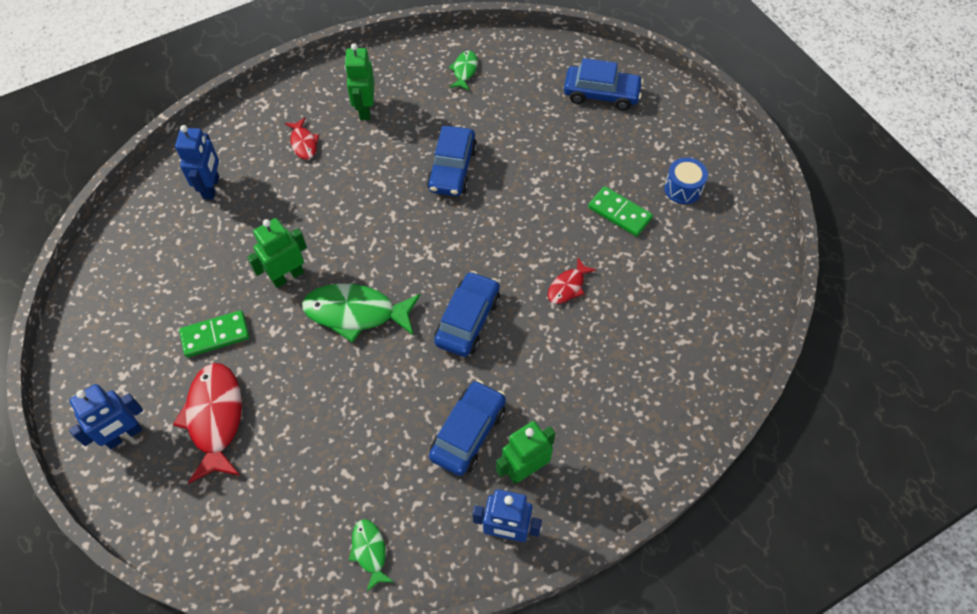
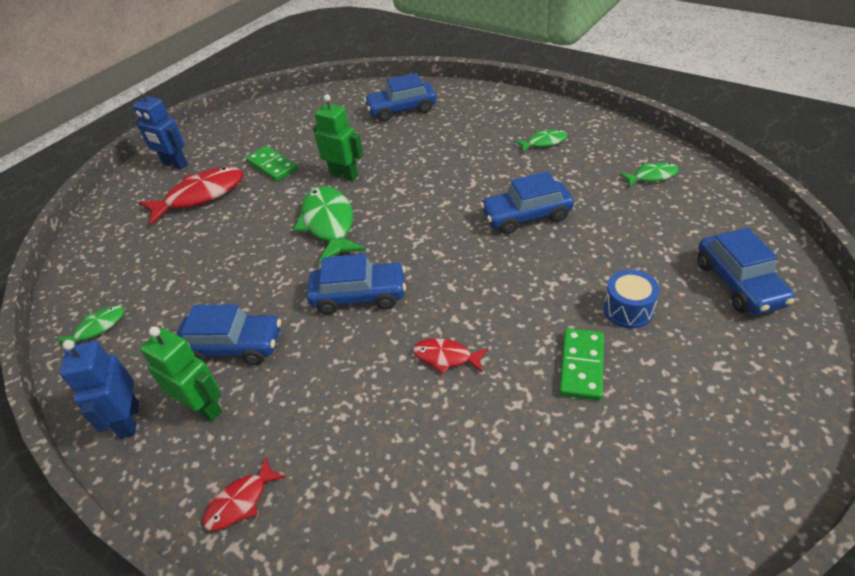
camera: 70 degrees right, 15 degrees down
blue robot [175,125,219,200] -> blue car [364,73,437,122]
red fish [285,117,319,160] -> red fish moved to [202,457,286,531]
green robot [345,43,375,120] -> green fish [514,130,568,152]
blue drum [664,158,708,204] -> blue drum moved to [603,270,660,329]

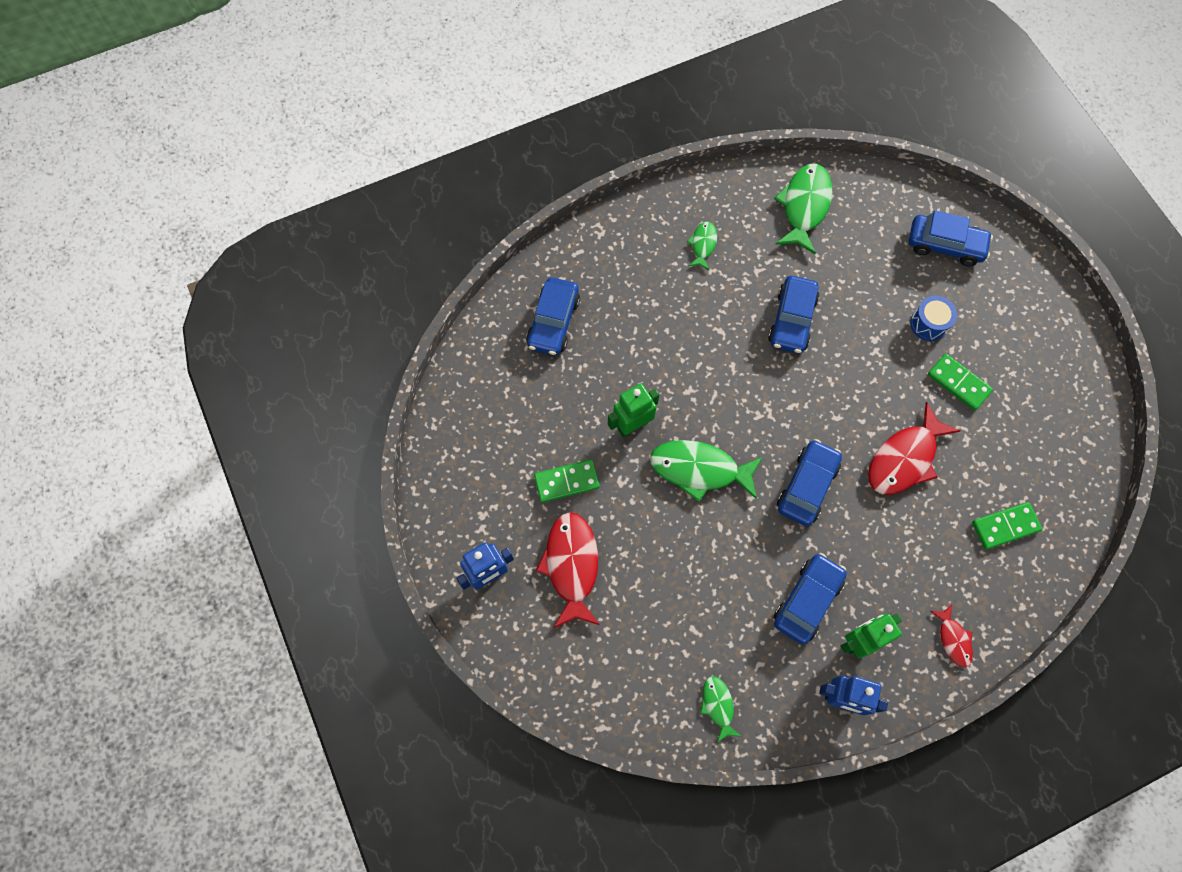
camera: 65 degrees left, 25 degrees up
red fish [413,338,488,374] -> red fish [868,402,961,495], size x1.91
green fish [619,163,679,187] -> green fish [774,164,832,254], size x1.91
none -> green domino [972,502,1042,549]

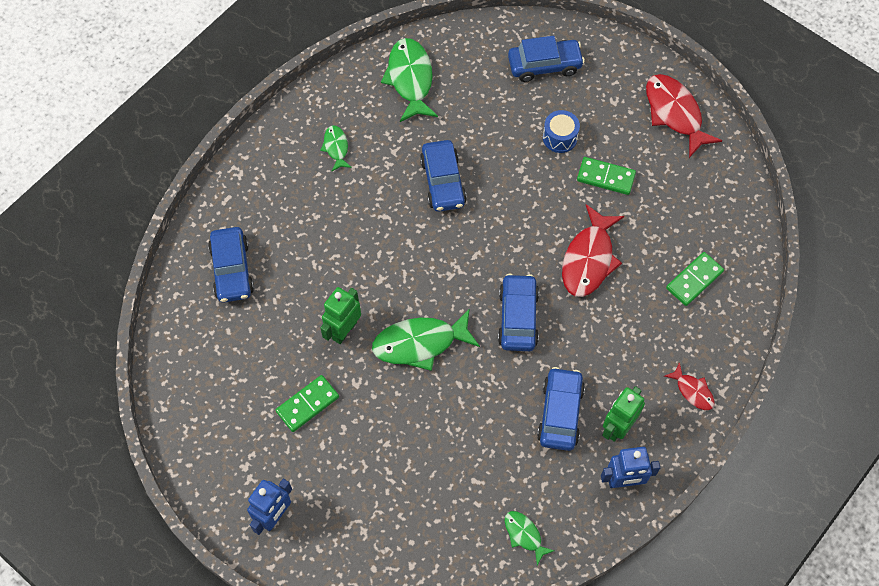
camera: 25 degrees left, 5 degrees down
red fish [536,512,600,628] -> red fish moved to [646,74,723,158]

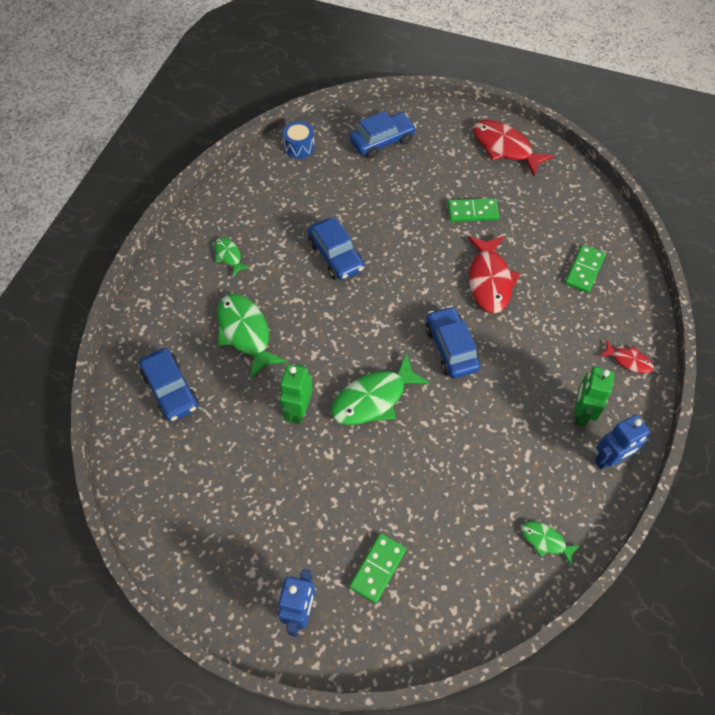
camera: 20 degrees left, 5 degrees down
green domino [276,375,339,432] -> green domino moved to [349,533,406,603]
green fish [381,38,438,122] -> green fish moved to [217,294,287,379]
blue car [537,367,585,451] -> none
blue drum [543,110,580,153] -> blue drum moved to [283,121,315,159]

